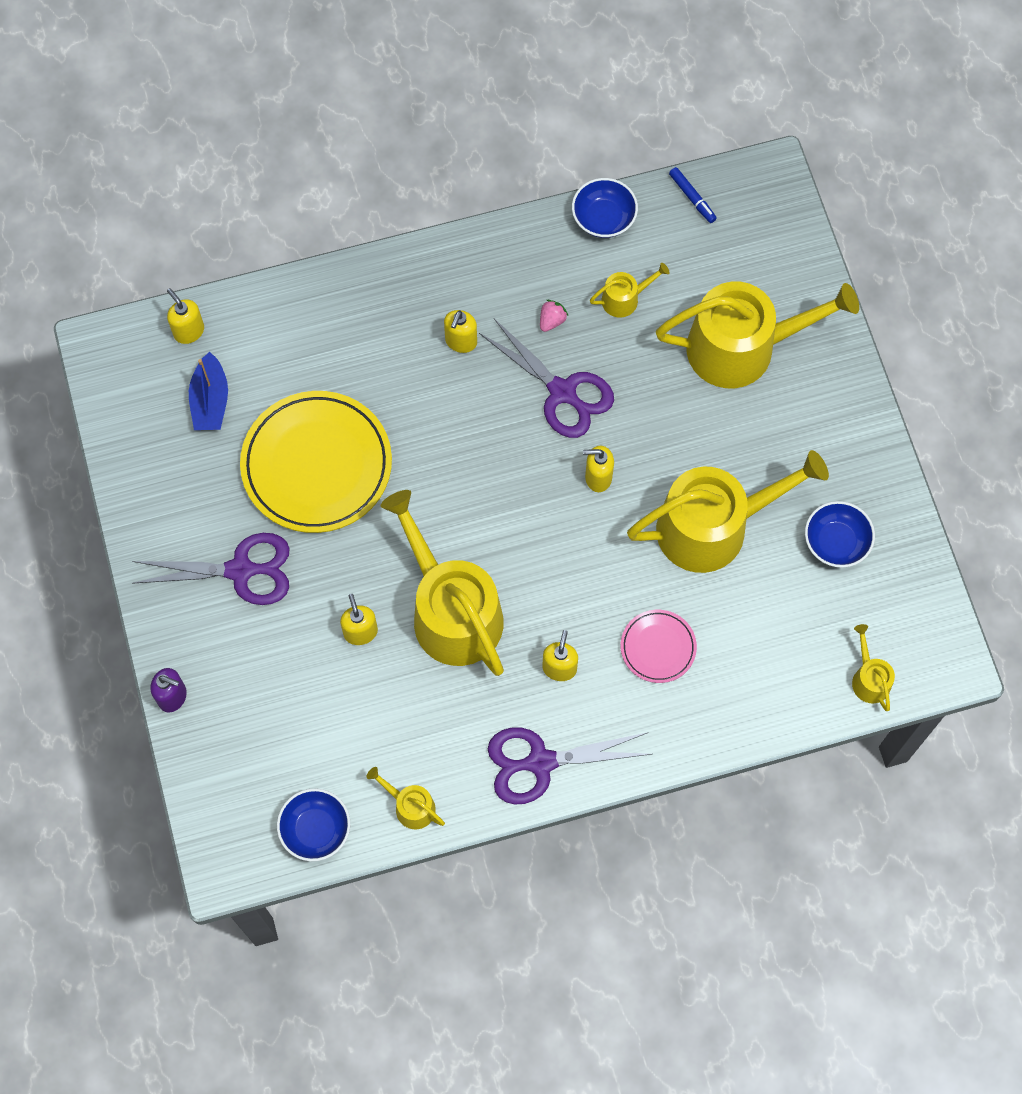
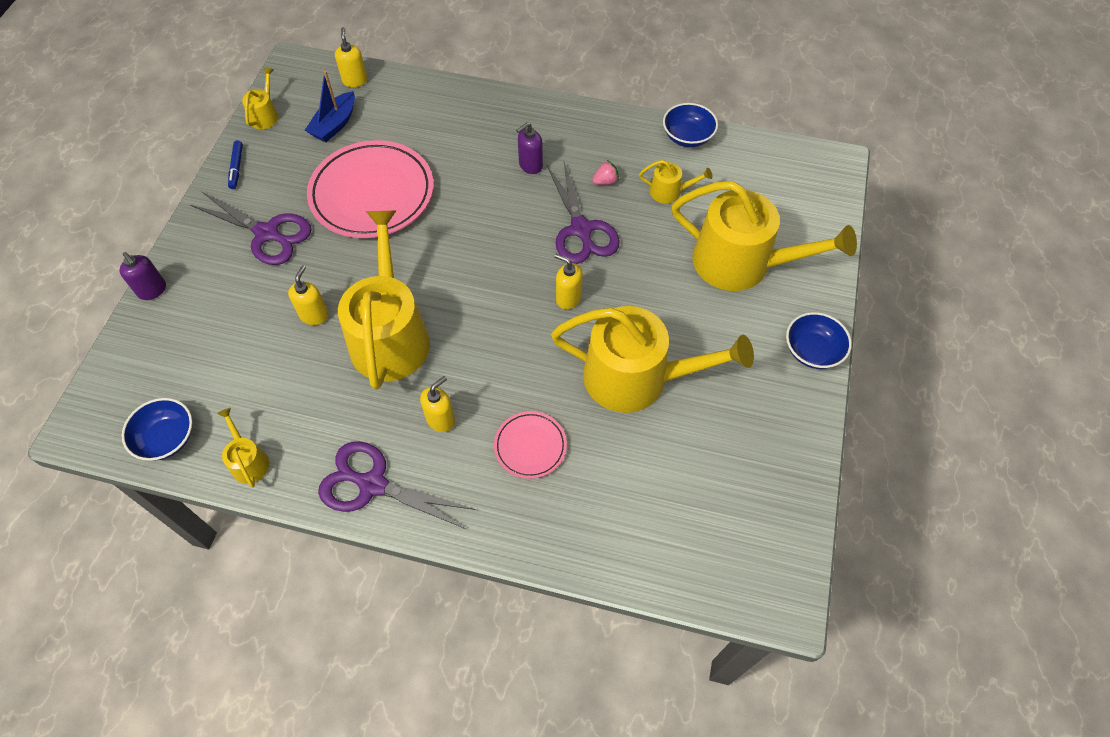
camera: 30 degrees right, 10 degrees down
yellow plate [240,391,392,533] -> pink plate [307,140,434,238]
yellow soap dispenser [444,310,477,353] -> purple soap dispenser [516,122,543,174]
blue marker [669,167,717,223] -> blue marker moved to [228,141,243,189]
blue bowl [805,501,875,568] -> blue bowl moved to [786,312,852,369]
yellow watering can [852,624,895,711] -> yellow watering can moved to [242,67,278,129]

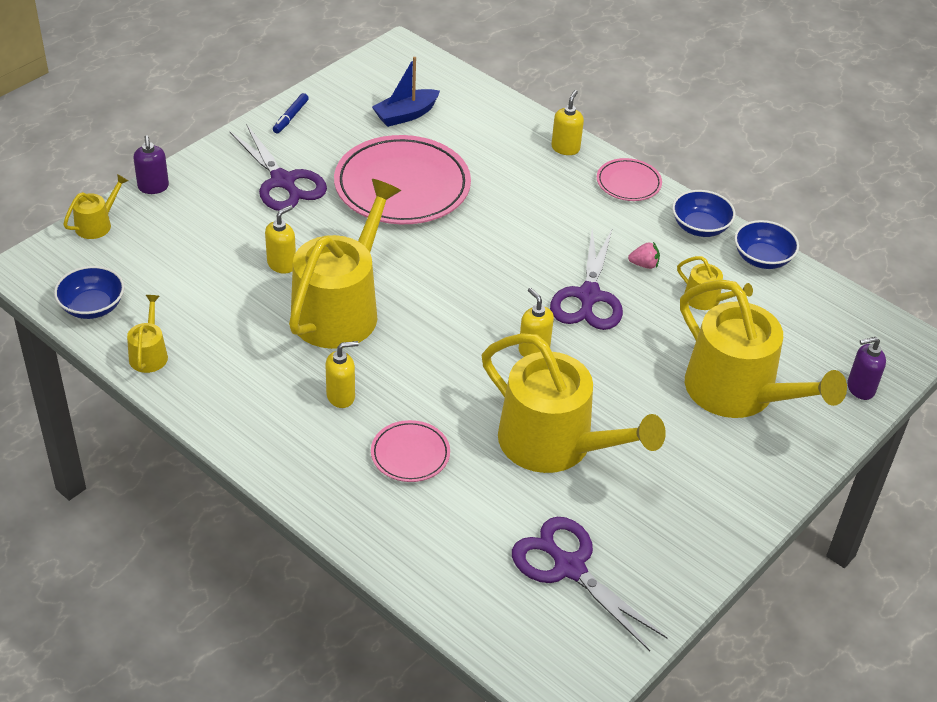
camera: 25 degrees right, 15 degrees down
yellow watering can [242,67,278,129] -> yellow watering can moved to [63,174,128,239]
purple scissors [318,441,476,529] -> purple scissors moved to [512,517,668,651]
yellow soap dispenser [335,27,367,87] -> yellow soap dispenser moved to [551,90,584,155]
purple soap dispenser [516,122,543,174] -> purple soap dispenser moved to [847,337,886,400]
blue bowl [786,312,852,369] -> blue bowl moved to [672,190,736,237]
none -> pink plate [597,158,662,201]

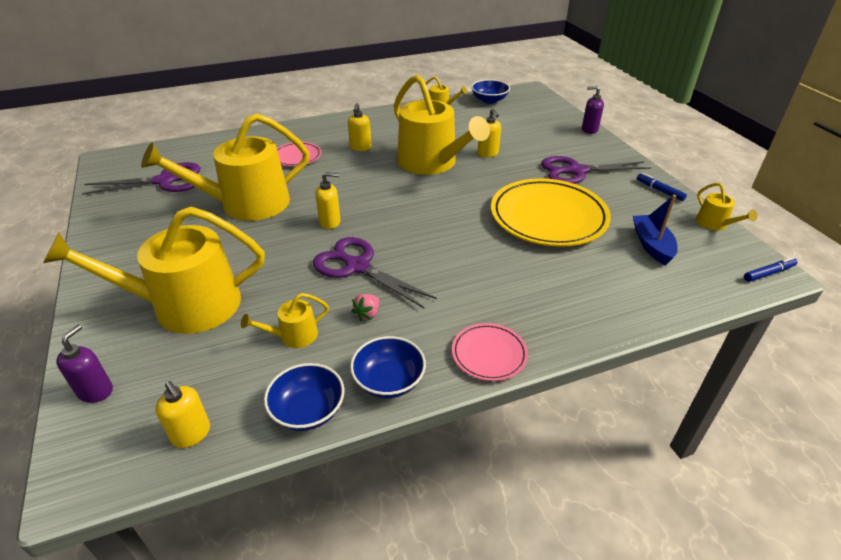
camera: 120 degrees right, 5 degrees down
yellow watering can [63,174,128,239] -> yellow watering can moved to [696,183,758,230]
pink plate [334,135,471,224] -> yellow plate [491,178,611,247]
yellow soap dispenser [551,90,584,155] -> yellow soap dispenser moved to [155,381,210,448]
none -> blue marker [744,257,798,282]

